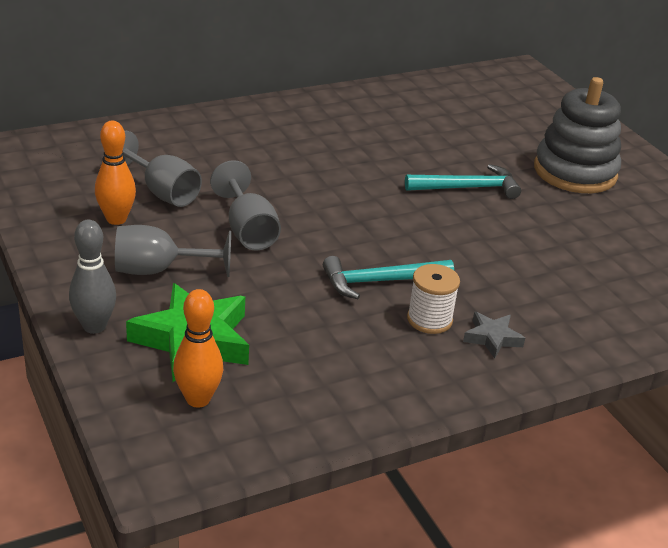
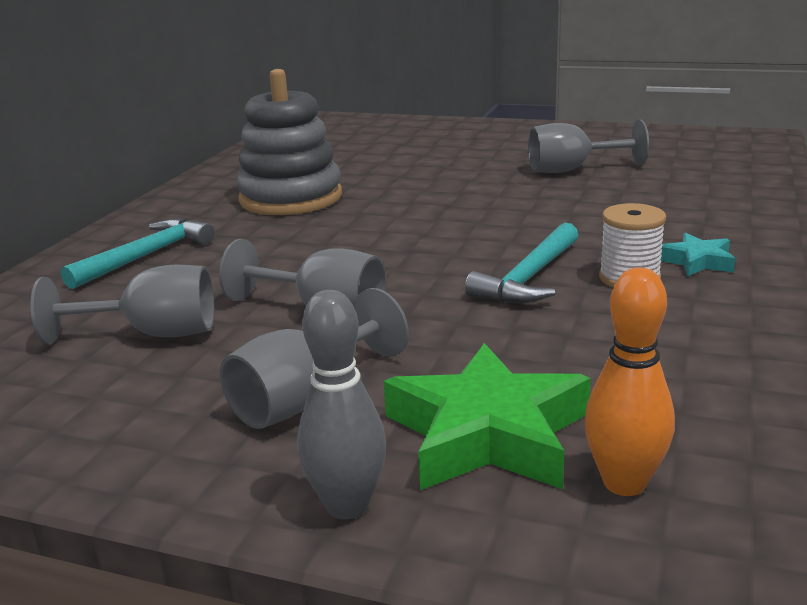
camera: 40 degrees left, 10 degrees down
orange bowling pin [95,121,136,225] -> none
turquoise hammer [405,164,521,199] -> turquoise hammer moved to [61,218,214,289]
grey star [463,312,525,359] -> turquoise star [661,233,736,277]
grey stacking toy [534,77,621,193] -> grey stacking toy moved to [236,69,342,215]
none -> grey goblet [528,120,649,173]

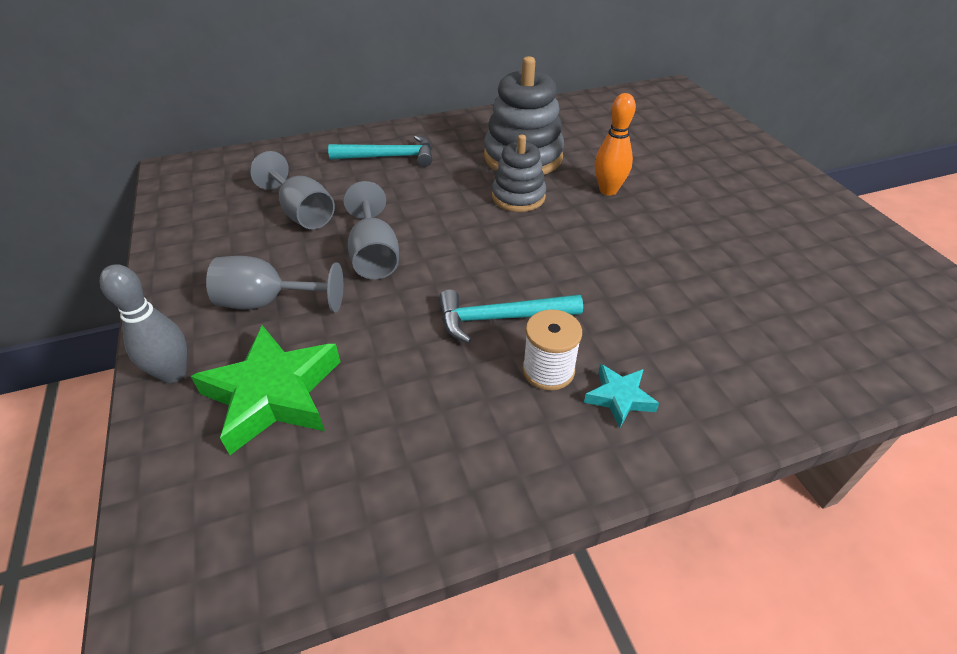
camera: 50 degrees right, 20 degrees up
grey goblet [528,120,649,173] -> none
orange bowling pin [584,267,675,496] -> orange bowling pin moved to [595,93,636,196]
none -> grey stacking toy [492,135,546,212]

